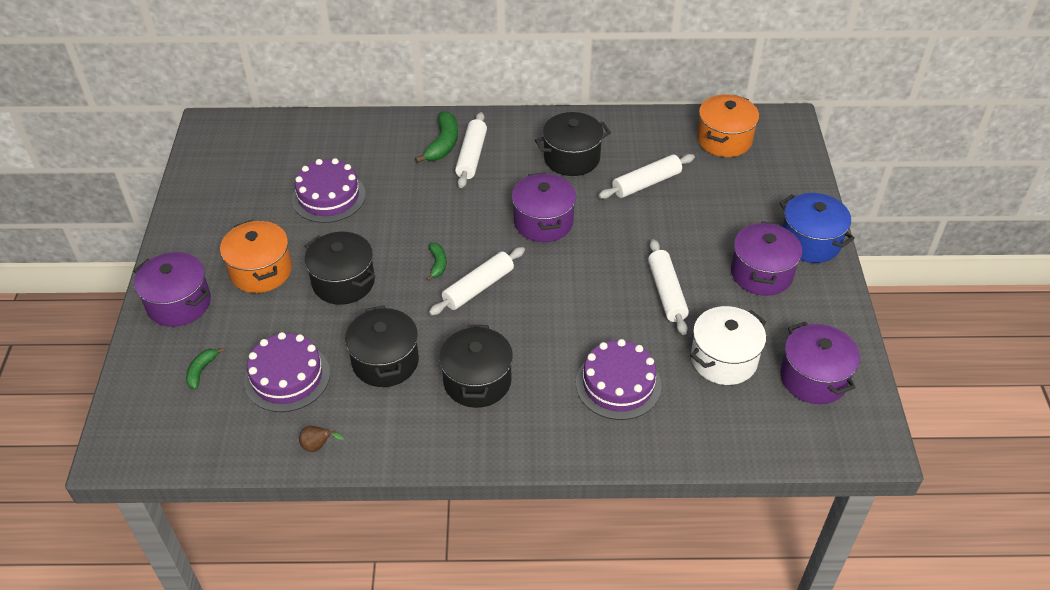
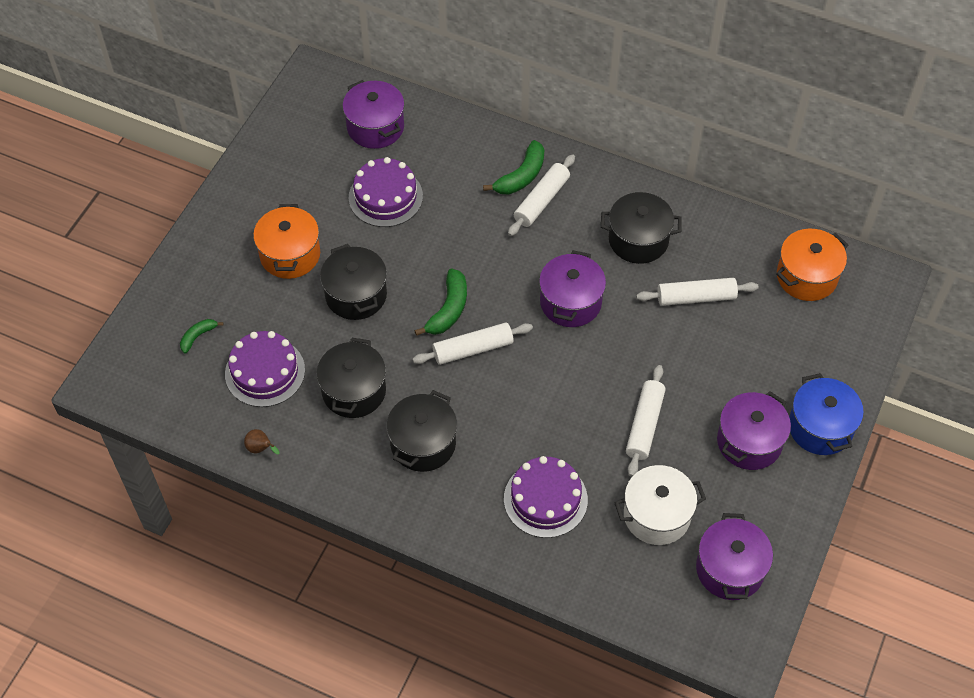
camera: 25 degrees right, 10 degrees up
purple pot [134,252,211,327] -> purple pot moved to [343,80,405,149]
green banana [426,243,446,281] -> green banana [414,269,467,336], size x1.71

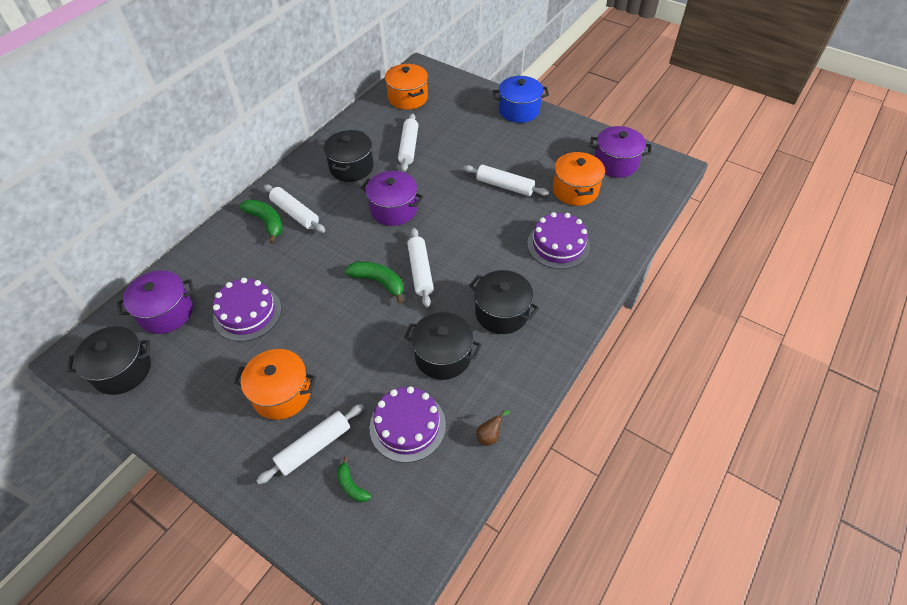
camera: 80 degrees left, 5 degrees down
black pot [320,244,387,320] -> black pot moved to [67,326,151,395]
white pot [614,465,706,545] -> orange pot [553,151,605,206]
purple pot [717,391,791,470] -> none
none -> white rolling pin [256,404,364,484]

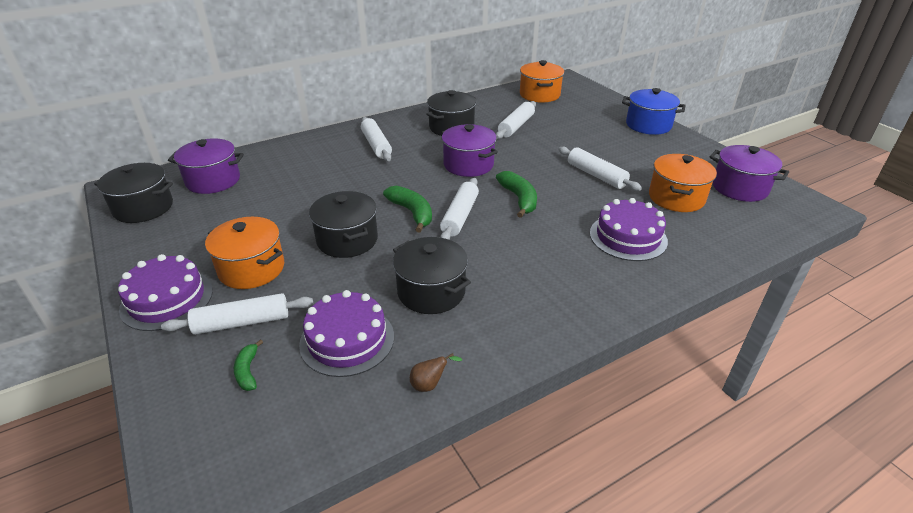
camera: 25 degrees right, 15 degrees down
purple cake [213,278,281,341] -> purple cake moved to [118,254,213,331]
green banana [239,199,283,244] -> green banana moved to [496,171,537,218]
black pot [469,270,539,334] -> black pot moved to [309,191,378,258]

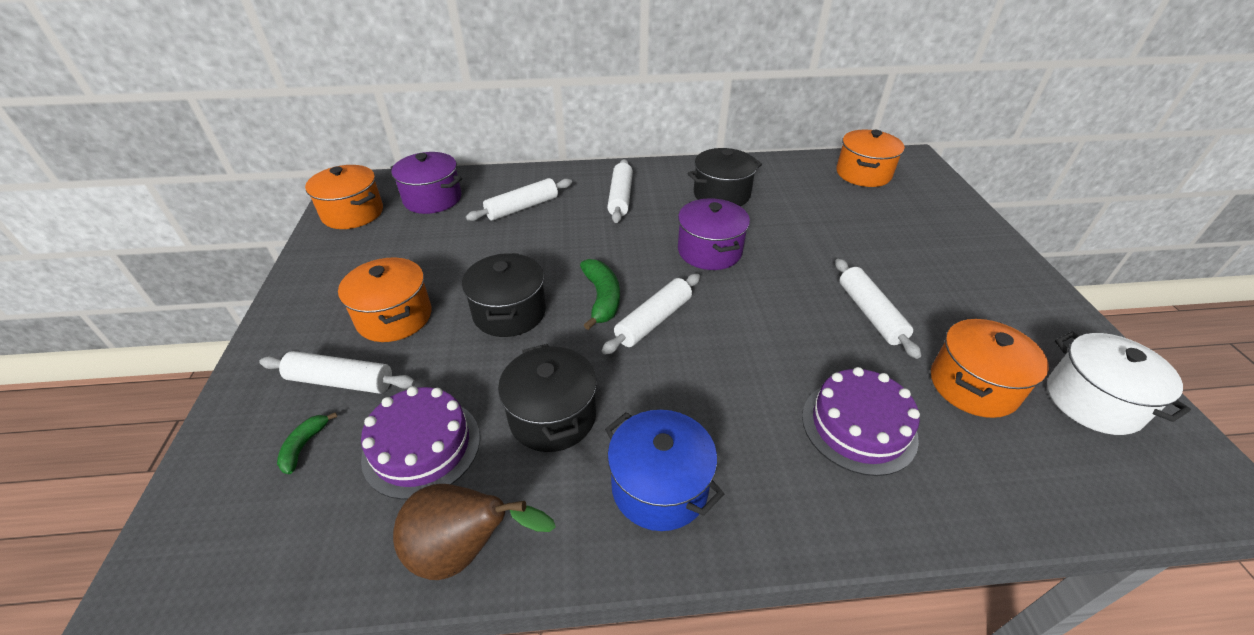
camera: 25 degrees right, 5 degrees up
black pot [94,163,173,223] -> orange pot [305,165,383,229]
purple cake [118,254,213,331] -> none
brown pear [410,353,462,392] -> brown pear [393,484,556,580], size x2.24
white rolling pin [496,101,536,139] -> white rolling pin moved to [466,178,572,221]
green banana [496,171,537,218] -> none
blue pot [622,88,685,135] -> blue pot moved to [605,410,724,531]
purple pot [710,145,789,202] -> white pot [1047,331,1191,435]

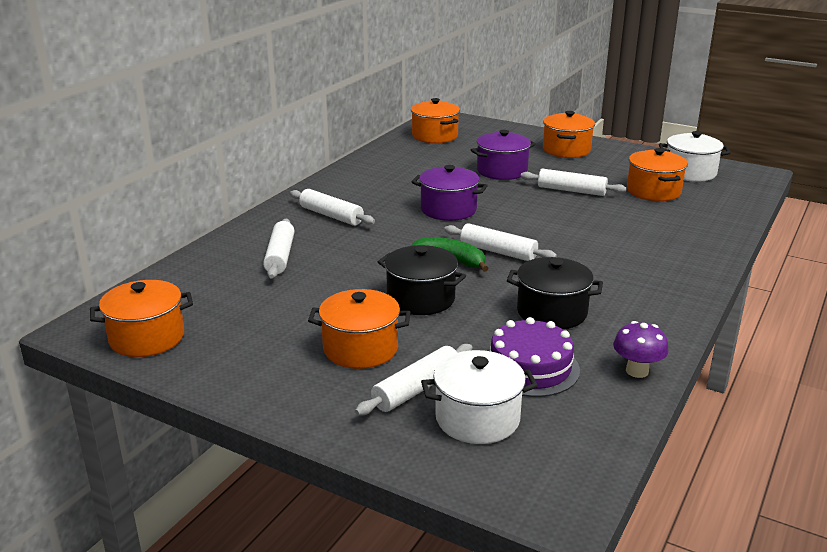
camera: 55 degrees left, 15 degrees down
green banana [277,412,337,474] -> white pot [421,350,538,444]
purple pot [390,152,462,214] -> purple pot moved to [471,130,536,180]
brown pear [393,484,556,580] -> purple mushroom [613,321,669,378]
white rolling pin [602,274,700,355] -> white rolling pin turned 45 degrees counterclockwise [444,223,557,261]
blue pot [605,410,724,531] -> none
black pot [687,148,762,206] -> none
purple cake [802,367,920,476] -> none
none -> orange pot [543,111,595,158]

